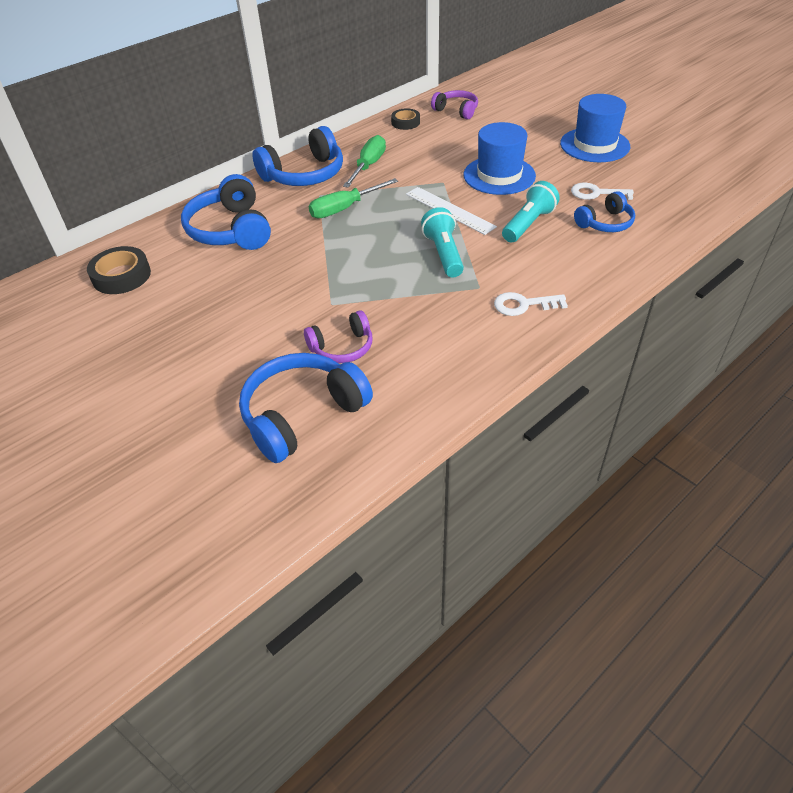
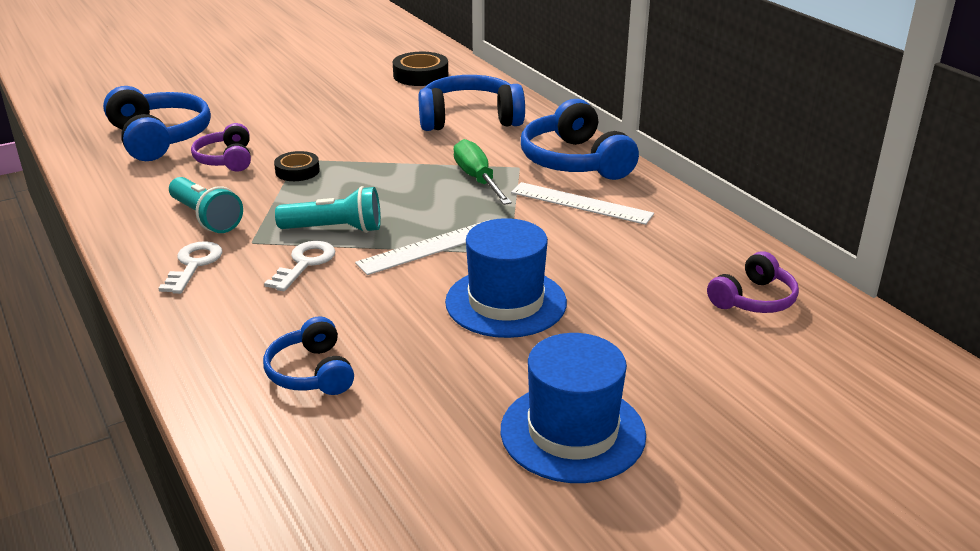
camera: 100 degrees right, 15 degrees down
green screwdriver [343,135,386,188] -> white ruler [511,182,654,225]
black tape [391,109,420,130] -> black tape moved to [274,151,320,181]
turquoise flashlight [502,181,560,242] -> turquoise flashlight moved to [169,177,243,233]
white key [571,183,634,200] -> white key moved to [264,241,335,291]

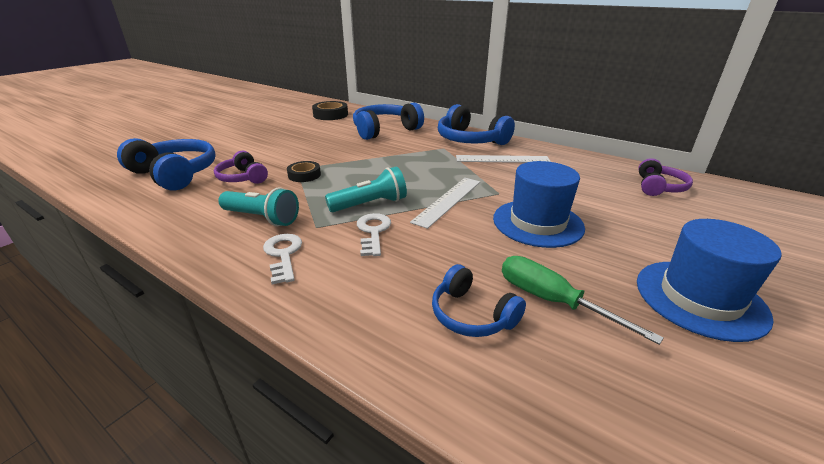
camera: 25 degrees left, 0 degrees up
green screwdriver [454,139,512,205] -> green screwdriver moved to [502,256,664,345]

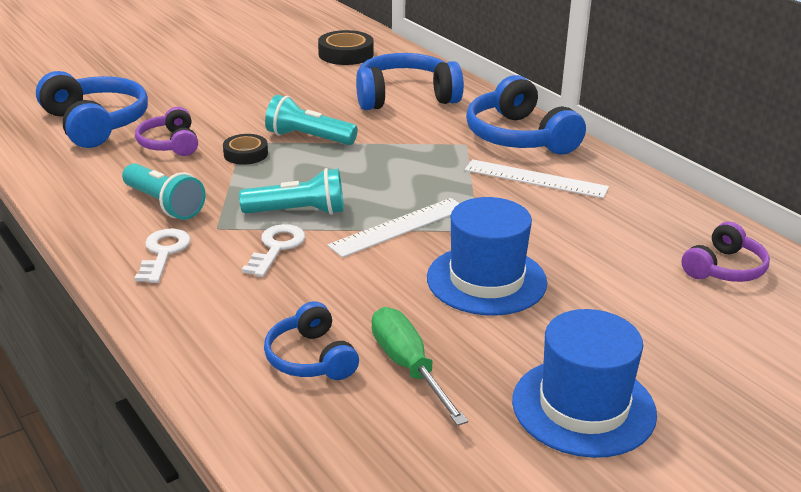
camera: 20 degrees right, 0 degrees up
none -> turquoise flashlight [265,95,358,145]

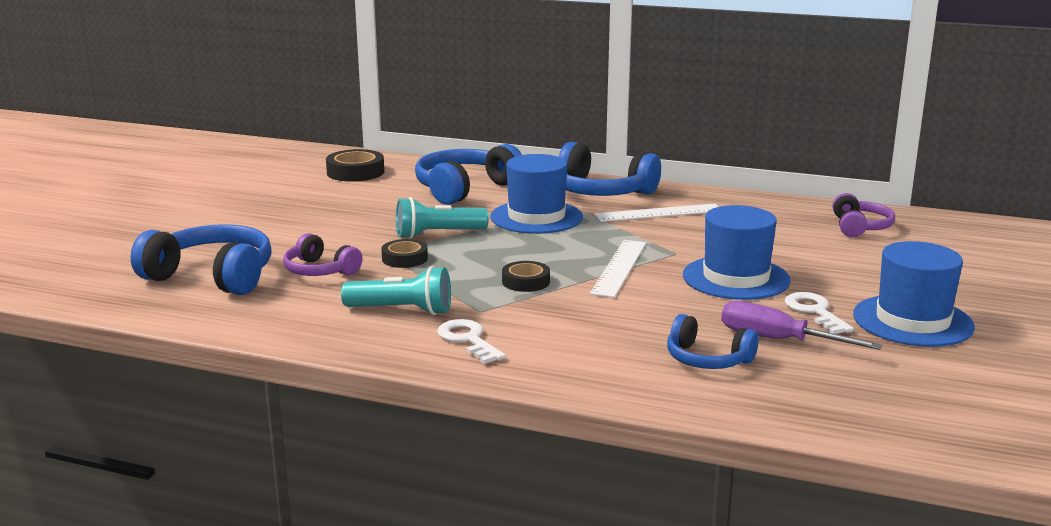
camera: 35 degrees left, 10 degrees down
turquoise flashlight [239,168,344,215] -> black tape [502,261,550,292]
white key [242,224,305,277] -> white key moved to [785,292,854,334]
green screwdriver [372,307,468,426] -> purple screwdriver [721,301,882,350]
none -> blue hat [490,154,583,234]

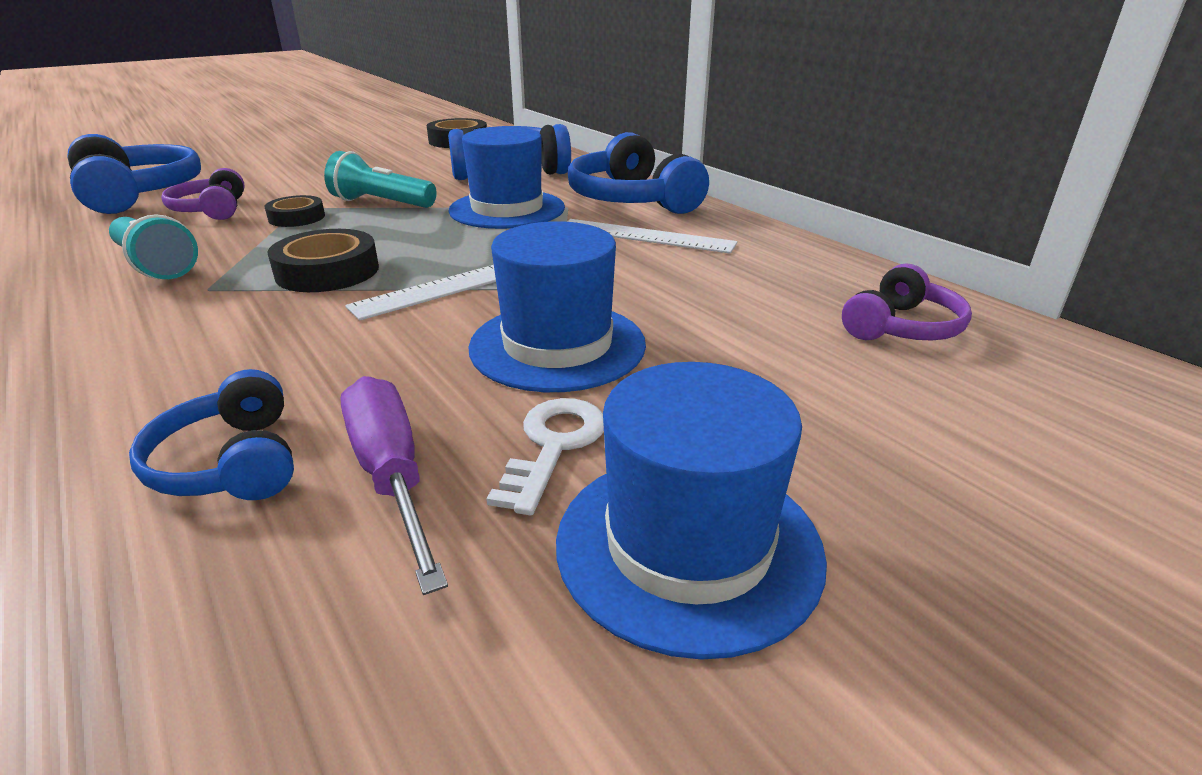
camera: 35 degrees right, 10 degrees up
white key [437,319,506,364] -> none
black tape [502,261,550,292] -> black tape [267,229,379,292], size x1.54

